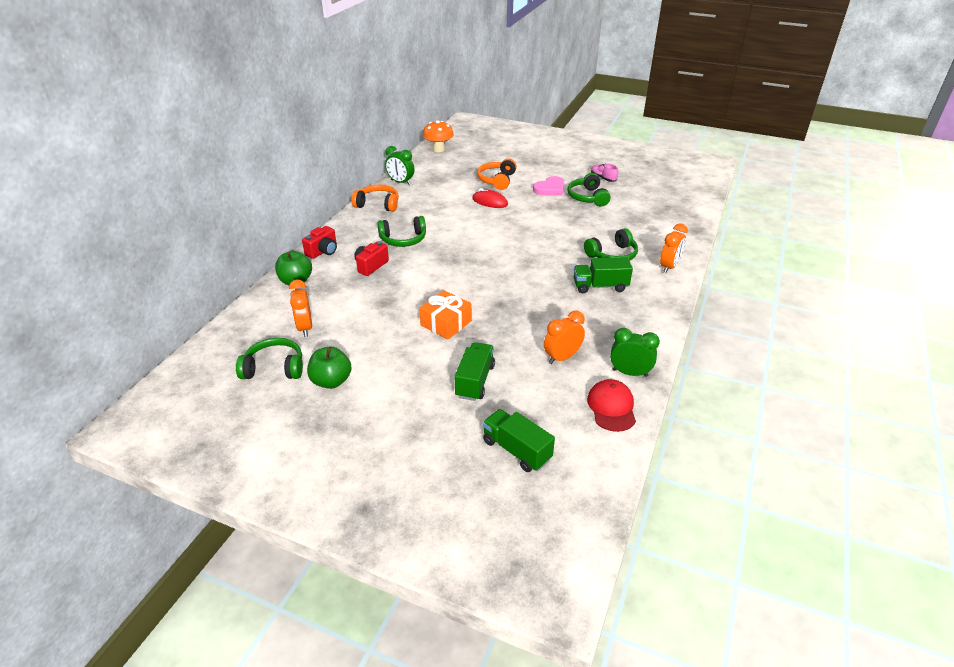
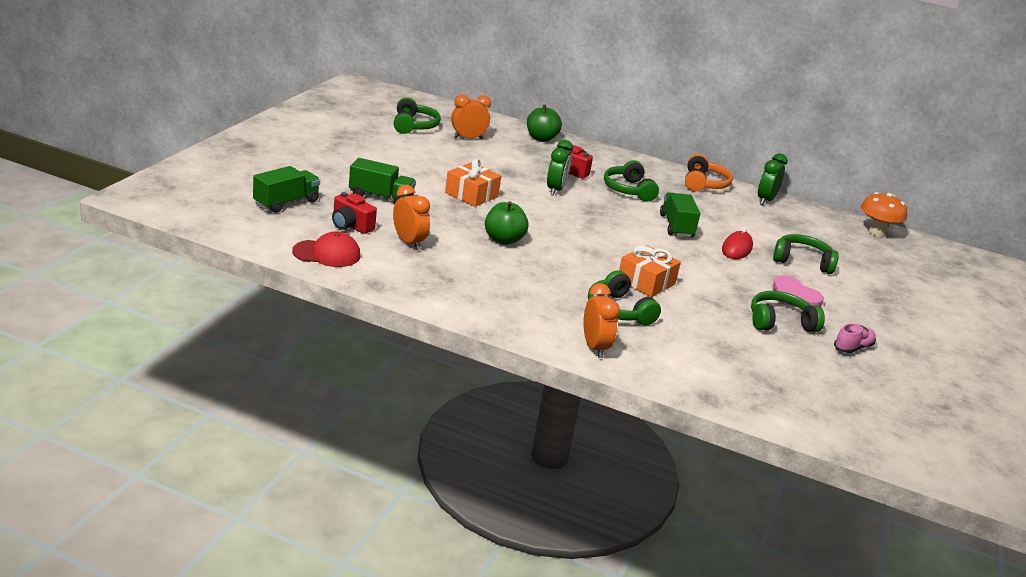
camera: 85 degrees right, 10 degrees down
red camera [302,226,337,259] -> red camera moved to [332,192,377,234]
green apple [307,347,352,389] -> green apple moved to [485,201,529,245]
orange headphones [477,158,517,190] -> green headphones [773,234,839,274]
green truck [574,257,633,293] -> green truck moved to [660,192,700,237]
green clock [610,328,660,377] -> green clock moved to [547,140,573,196]
orange clock [660,223,688,273] -> orange clock turned 135 degrees counterclockwise [583,283,620,358]
none -> orange gift [619,245,681,297]

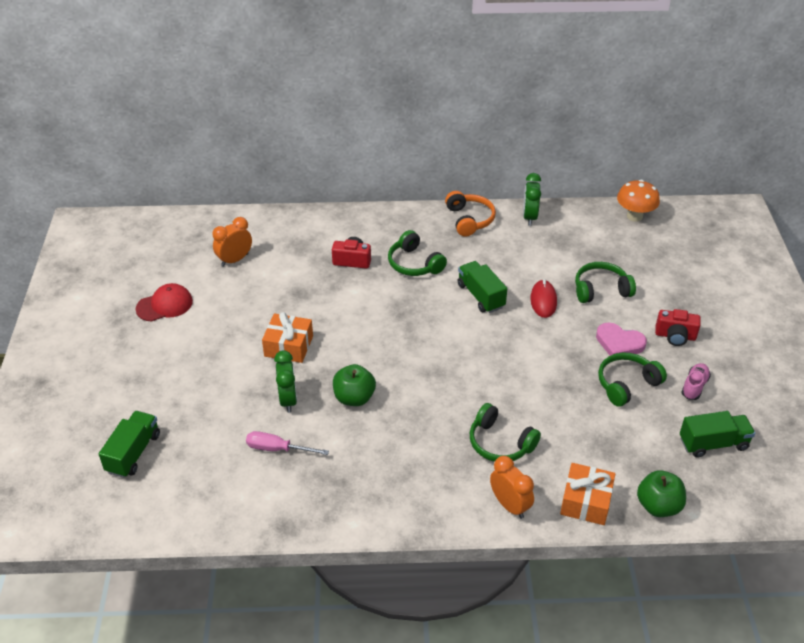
camera: 20 degrees left, 15 degrees up
red cap [292,231,361,267] -> red cap moved to [135,283,193,322]
red camera [332,192,377,234] -> red camera moved to [655,309,701,346]
green truck [349,158,416,205] -> green truck moved to [680,411,755,458]
orange clock [393,185,430,250] -> pink screwdriver [246,431,329,455]
green headphones [394,98,441,134] -> none
green apple [527,104,562,142] -> green apple moved to [637,470,686,517]
green clock [547,140,573,196] -> green clock moved to [274,350,297,413]
orange gift [619,245,681,297] -> orange gift moved to [560,463,615,525]

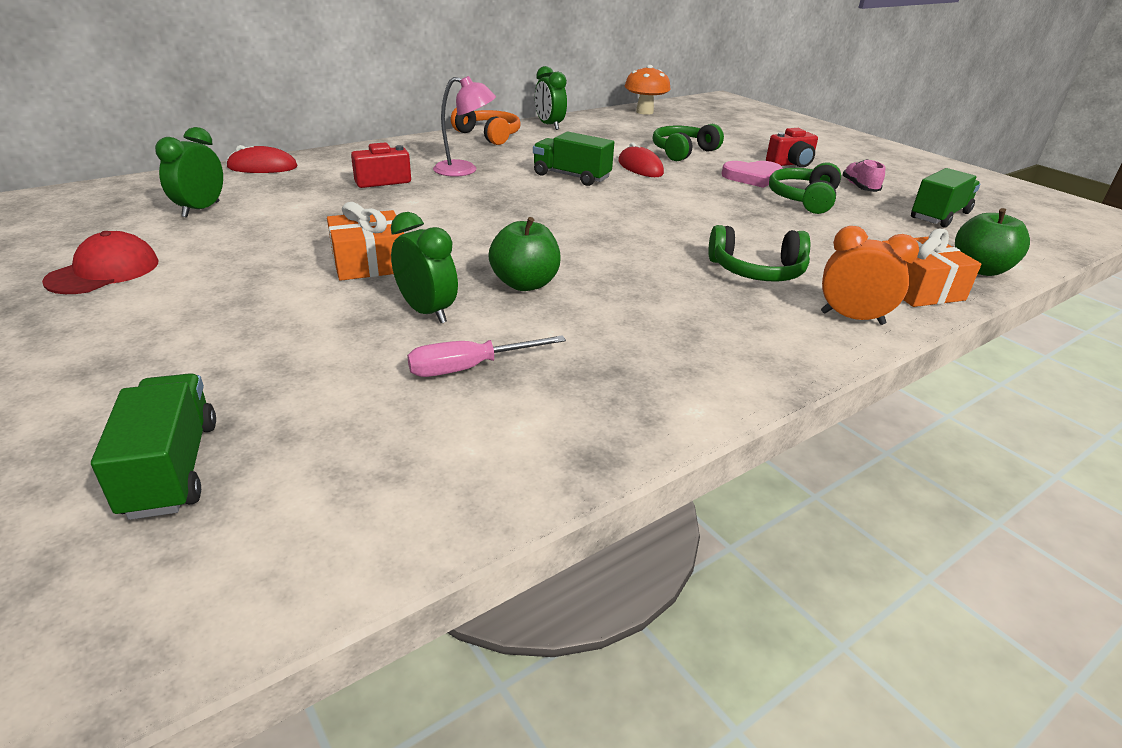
camera: 35 degrees left, 10 degrees down
orange clock [212,217,252,267] -> green clock [155,127,223,218]
green headphones [388,230,447,276] -> pink lamp [433,76,496,177]
none -> red mouse [226,145,297,173]

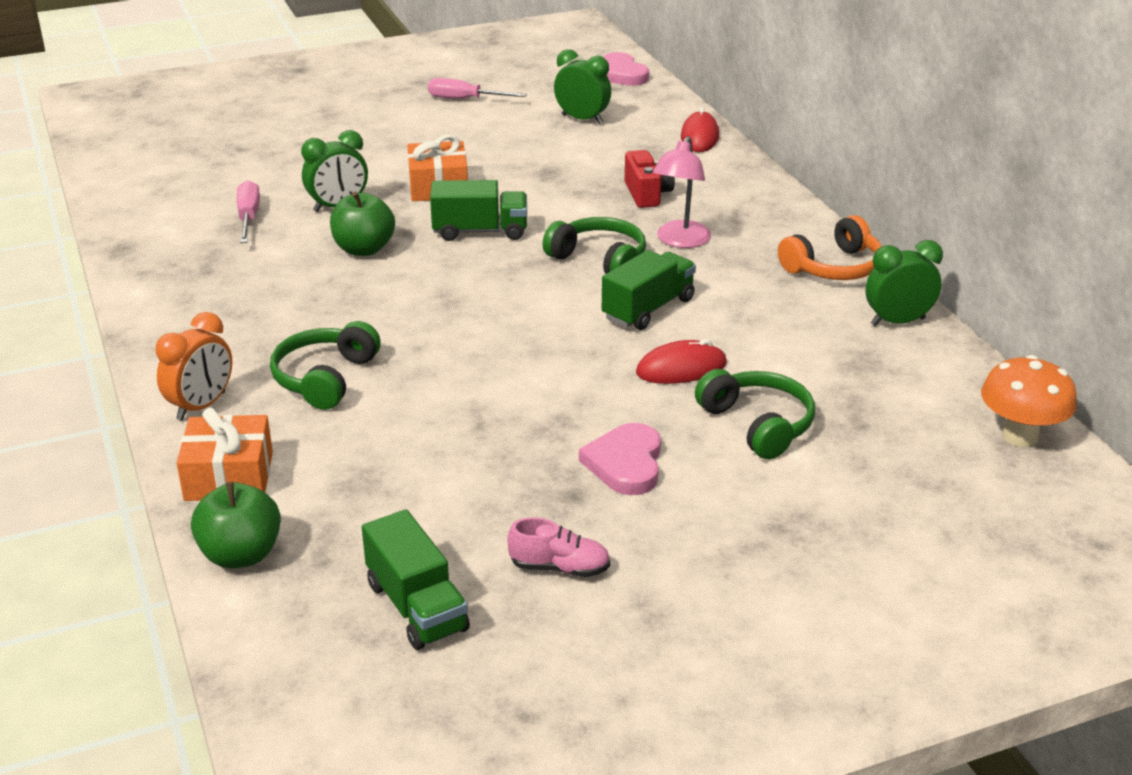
camera: 105 degrees right, 0 degrees up
red cap [42,231,159,294] -> pink screwdriver [428,78,527,99]
green truck [91,373,216,520] -> green truck moved to [430,180,527,241]
red camera [766,128,818,168] -> none
green headphones [769,162,841,214] -> green headphones moved to [543,217,646,274]
none -> pink heart [603,52,649,86]

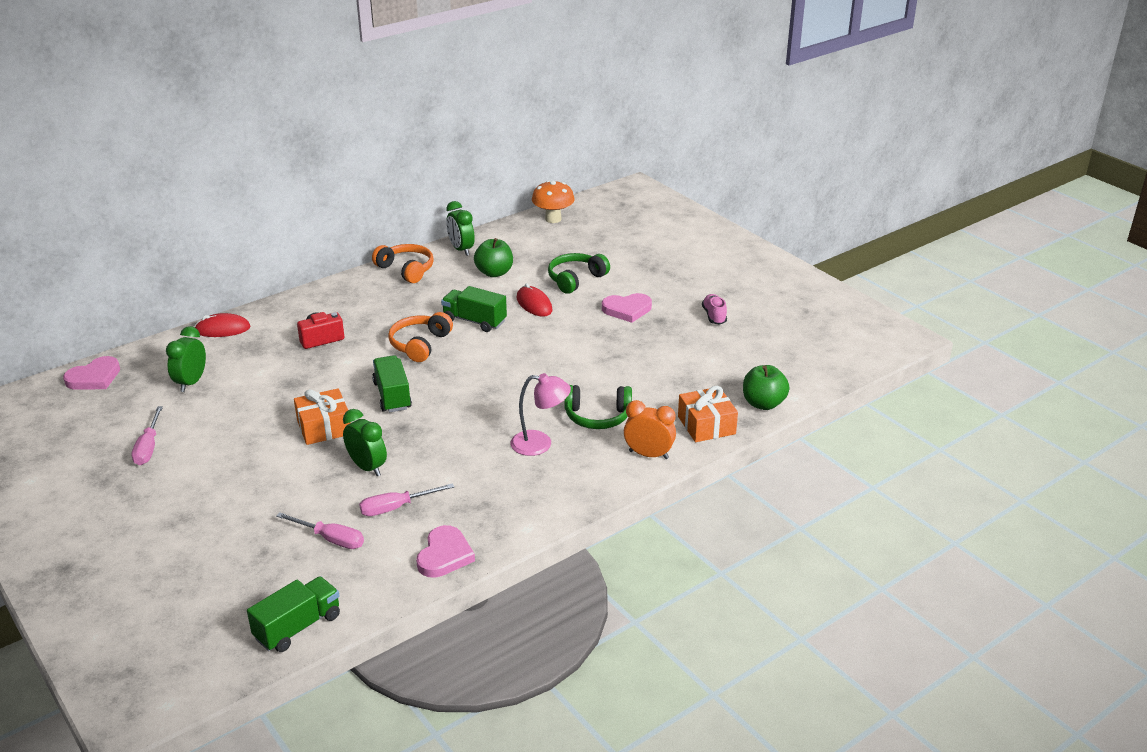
camera: 105 degrees left, 0 degrees up
green apple [330,192,395,256] -> green apple moved to [474,238,513,277]
green truck [362,509,470,650] -> green truck moved to [247,576,340,652]
green headphones [543,217,646,274] -> orange headphones [388,312,453,362]
pink lamp [653,136,711,248] -> pink lamp moved to [511,373,571,456]
none -> pink screwdriver [276,512,364,549]
none -> pink heart [416,525,475,578]

